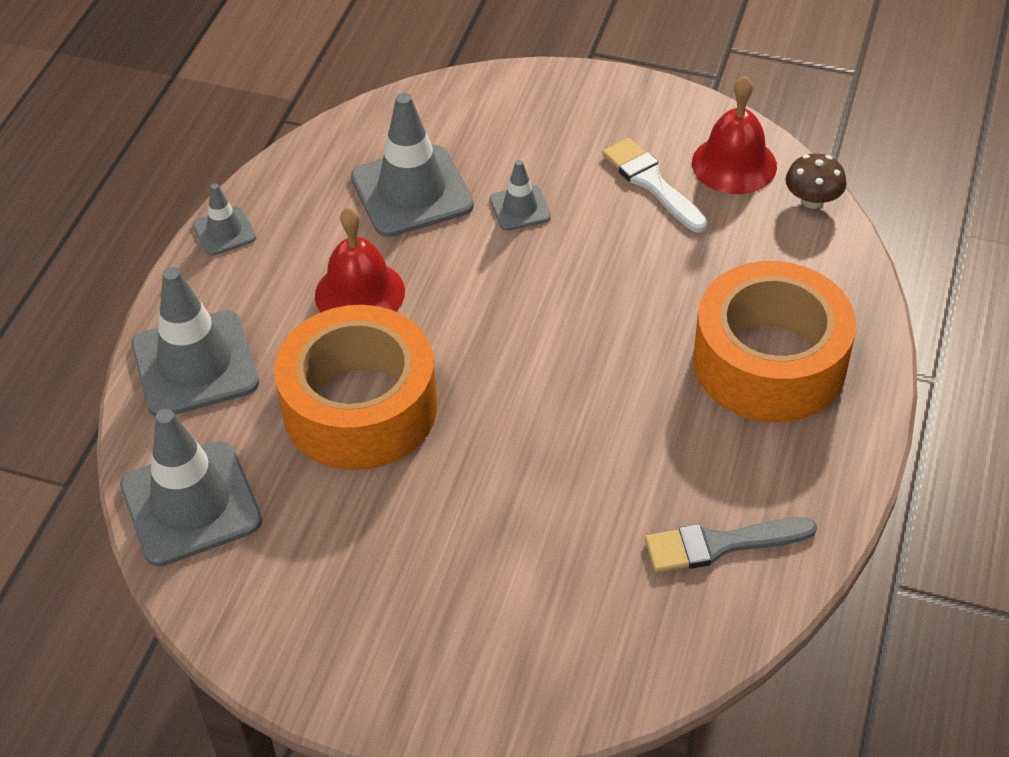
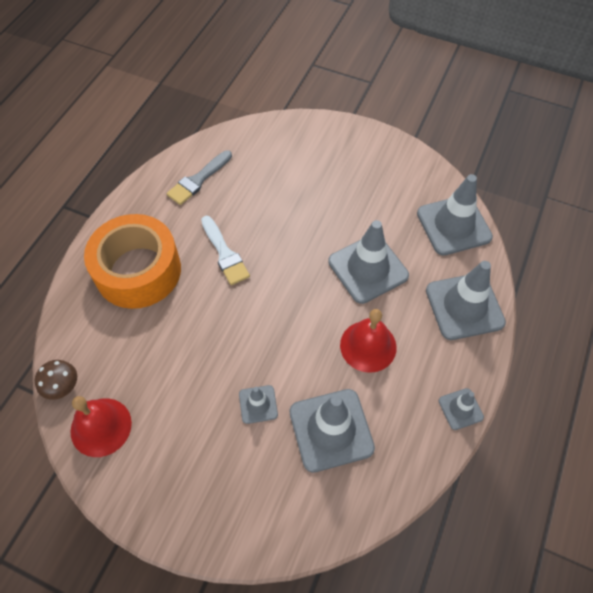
camera: 175 degrees left, 10 degrees up
orange tape [274,305,437,470] -> grey traffic cone [328,220,409,304]
white brush [603,138,708,232] -> white brush moved to [201,216,250,285]
grey brush [645,517,817,573] -> grey brush turned 135 degrees clockwise [167,150,232,205]

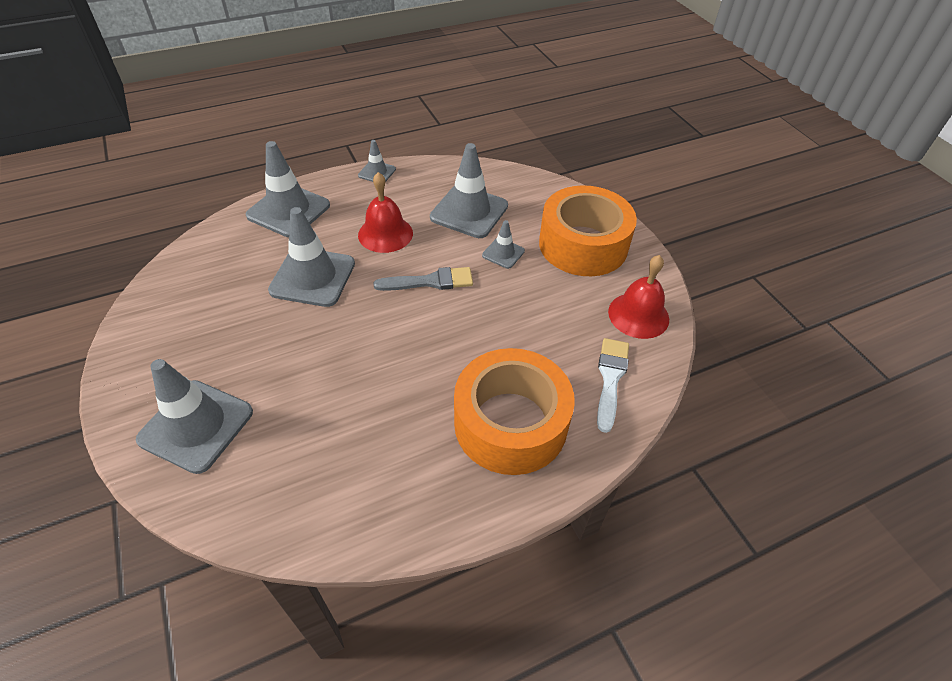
camera: 140 degrees left, 10 degrees down
brown mushroom [35,360,77,400] -> none
grey brush [167,150,232,205] -> grey brush moved to [373,267,473,291]
white brush [201,216,250,285] -> white brush moved to [597,338,629,433]
grey traffic cone [417,174,493,255] -> grey traffic cone moved to [136,359,253,474]
none -> orange tape [539,185,637,276]

